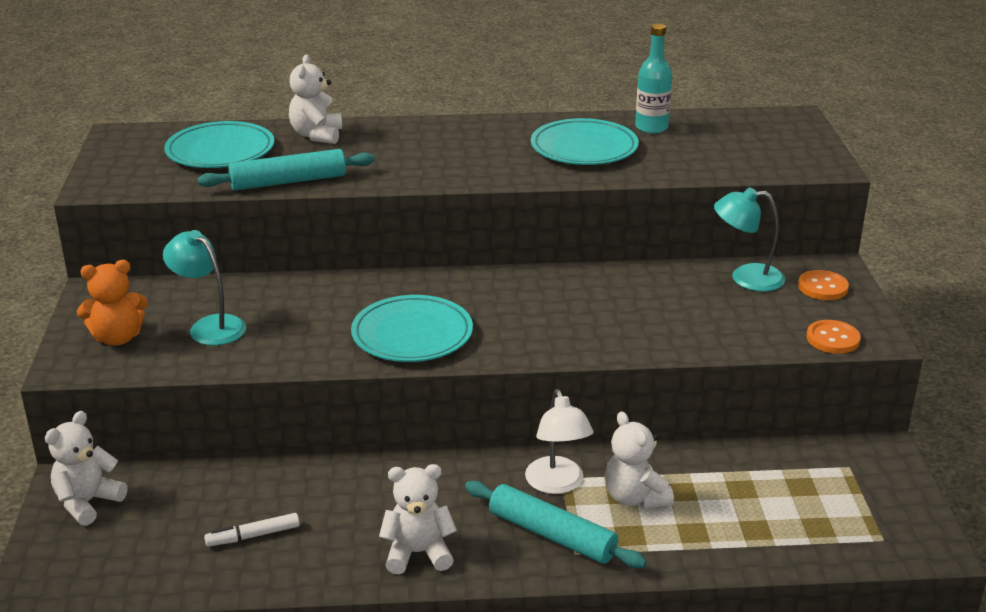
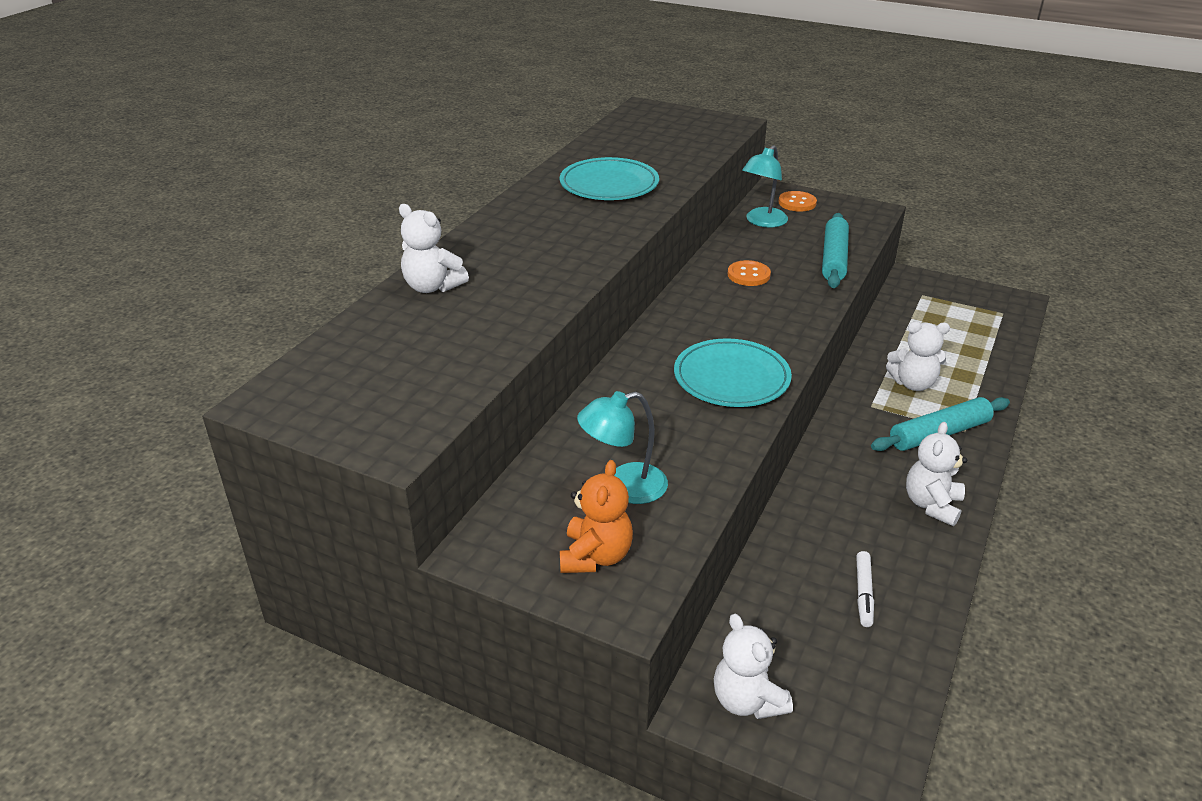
camera: 60 degrees left, 5 degrees up
turquoise plate [164,121,274,168] -> none
turquoise rolling pin [197,149,375,191] -> turquoise rolling pin moved to [822,213,849,288]
white lamp [525,389,594,494] -> none
turquoise bottle [635,24,672,134] -> none
orange button [806,320,861,354] -> orange button moved to [728,260,771,286]

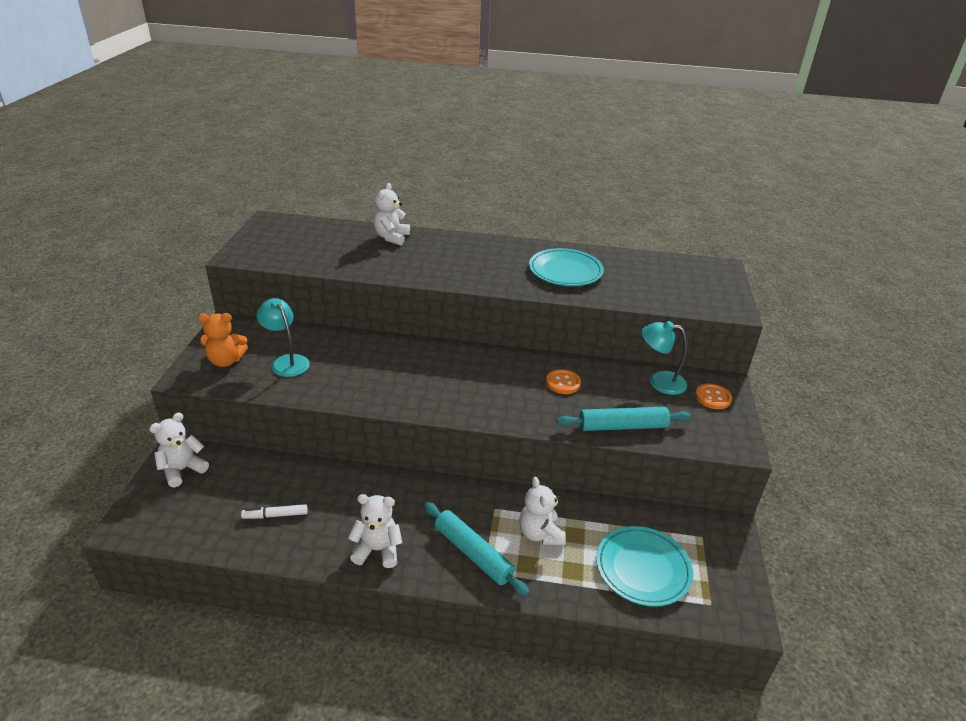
camera: 70 degrees right, 0 degrees up
turquoise plate [674,338,792,407] -> turquoise plate moved to [596,526,693,607]

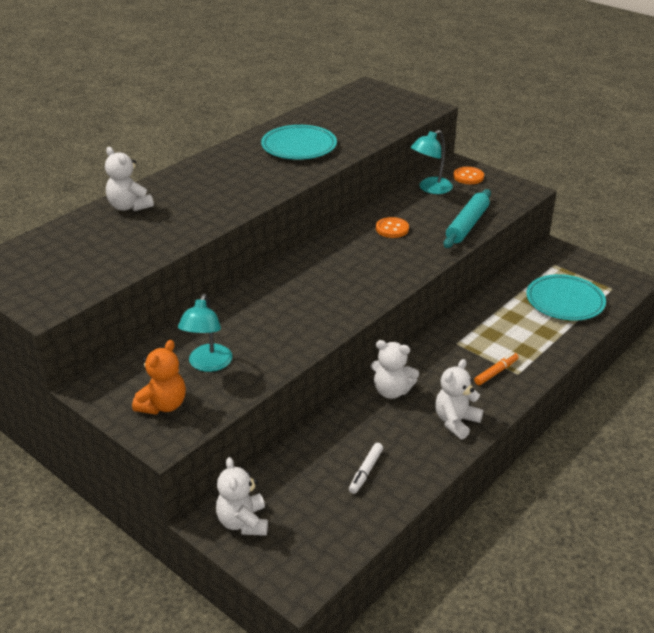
camera: 55 degrees left, 0 degrees up
turquoise lamp [257,298,310,377] -> turquoise lamp turned 75 degrees counterclockwise [178,294,232,372]
turquoise rolling pin [424,502,529,596] -> orange marker [474,352,519,385]
white teddy bear [519,477,566,545] -> white teddy bear moved to [370,340,419,399]

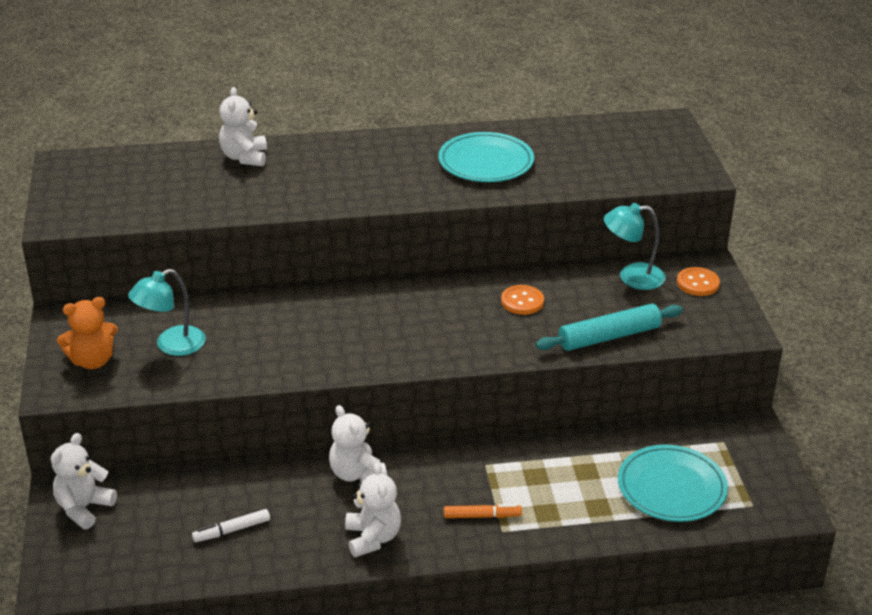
camera: 40 degrees right, 0 degrees up
white teddy bear [435,359,483,440] -> white teddy bear turned 90 degrees clockwise [345,462,401,557]

